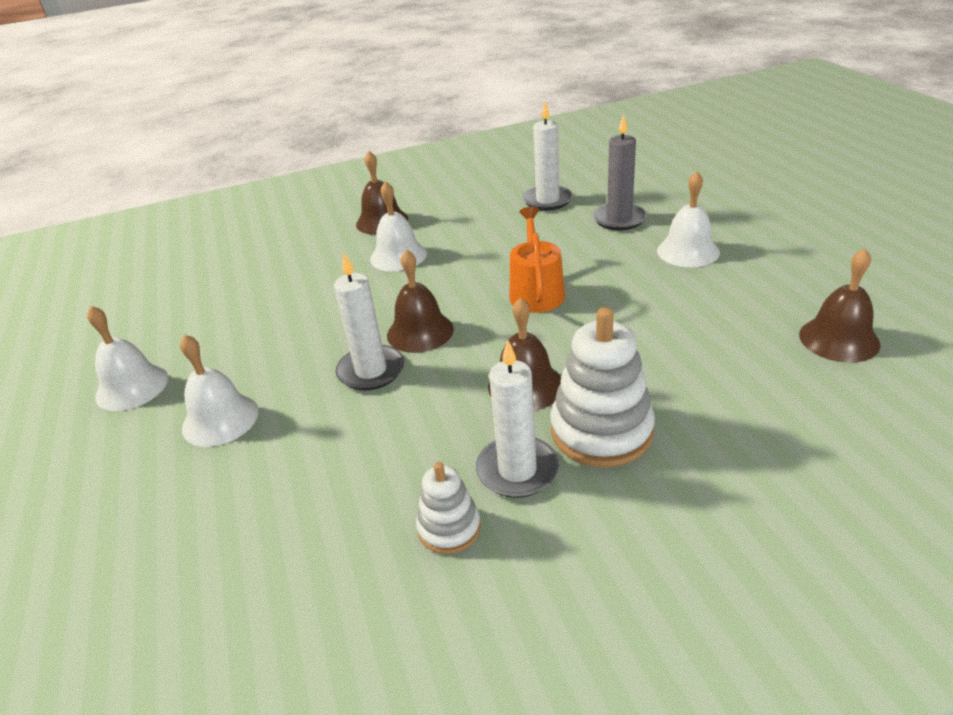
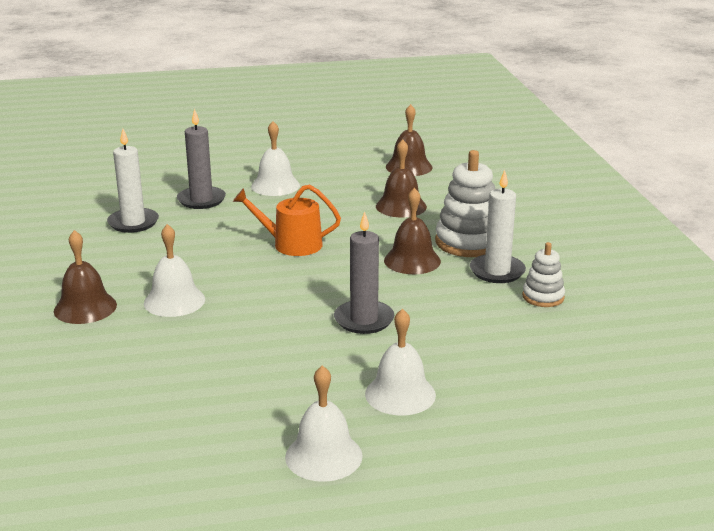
camera: 85 degrees left, 10 degrees down
white candle [334,253,404,391] -> grey candle [334,211,394,334]
brown bell [387,249,454,353] -> brown bell moved to [376,139,427,217]

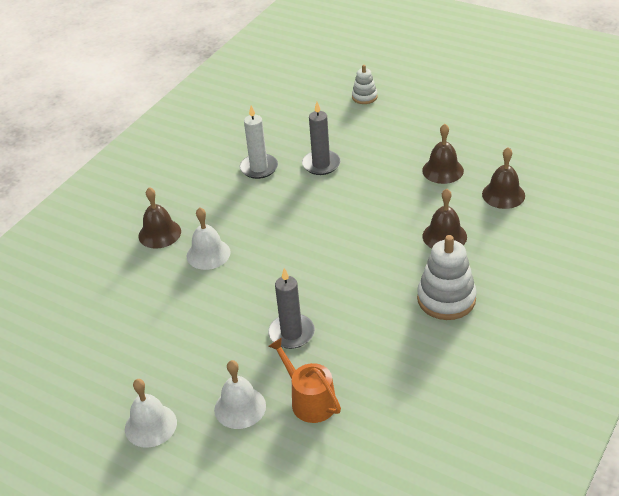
camera: 45 degrees right, 15 degrees up
orange watering can [233,185,341,256] -> orange watering can moved to [268,338,341,423]
white bell [251,121,300,196] -> none
brown bell [384,188,441,274] -> brown bell moved to [422,124,464,184]
white candle [470,170,526,283] -> none
white stacking toy [522,242,565,307] -> white stacking toy moved to [352,65,378,104]

